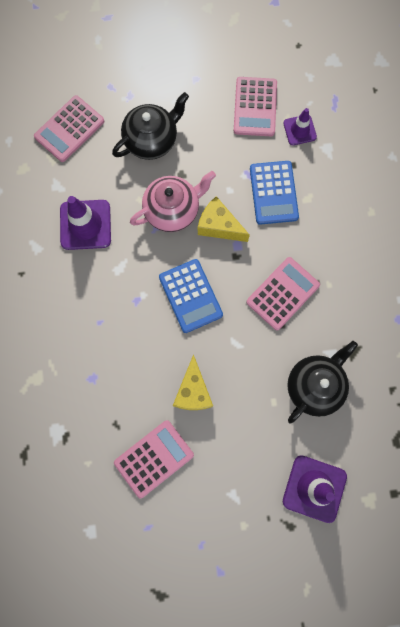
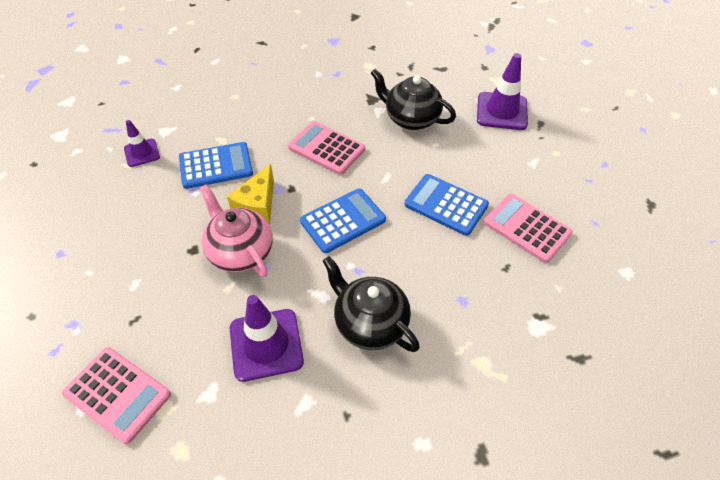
camera: 100 degrees left, 25 degrees down
black teapot [112,92,189,160] -> black teapot moved to [323,256,420,352]
yellow cheese [173,354,213,410] -> blue calculator [404,174,489,236]
pink calculator [234,77,277,136] -> none

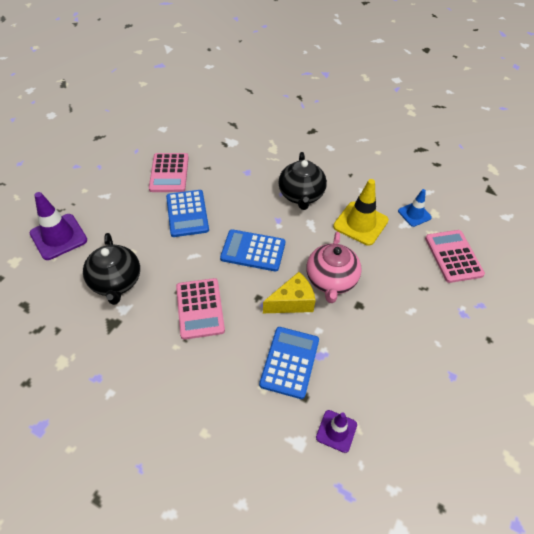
camera: 135 degrees left, 0 degrees up
blue calculator [179,142,253,189] -> blue calculator turned 75 degrees clockwise [259,327,319,399]
purple traffic cone [230,295,304,382] -> yellow traffic cone [333,179,389,246]
none -> blue traffic cone [398,189,432,227]

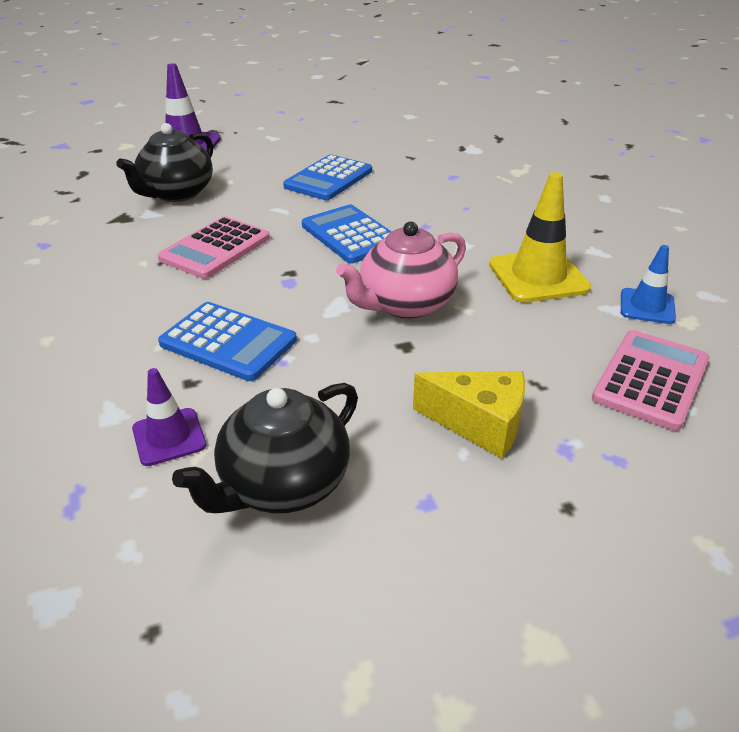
camera: 45 degrees right, 15 degrees down
pink calculator [149,153,189,192] -> none
blue calculator [259,327,319,399] -> blue calculator turned 60 degrees clockwise [158,302,297,381]
yellow cheese [263,272,316,313] -> yellow cheese moved to [413,371,525,459]
black teapot [278,152,327,210] -> black teapot moved to [172,383,358,513]

